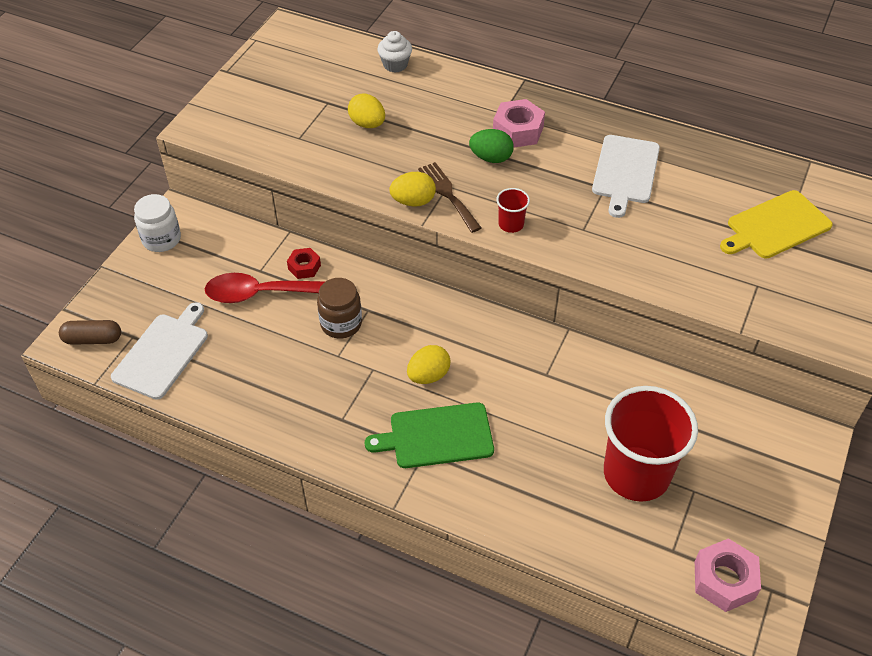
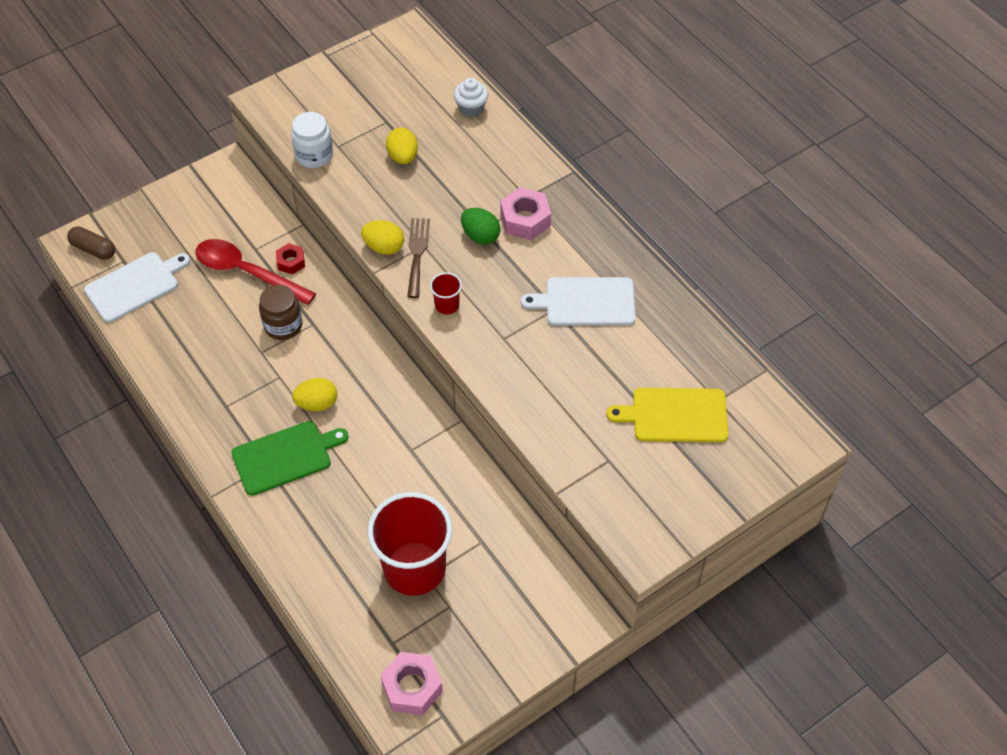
camera: 30 degrees right, 5 degrees up
white jar [134,194,181,252] -> white jar moved to [291,112,333,168]
green cutting board [365,403,494,468] -> green cutting board turned 135 degrees clockwise [231,421,349,496]
white cutting board [592,135,660,218] -> white cutting board turned 45 degrees clockwise [521,277,636,326]

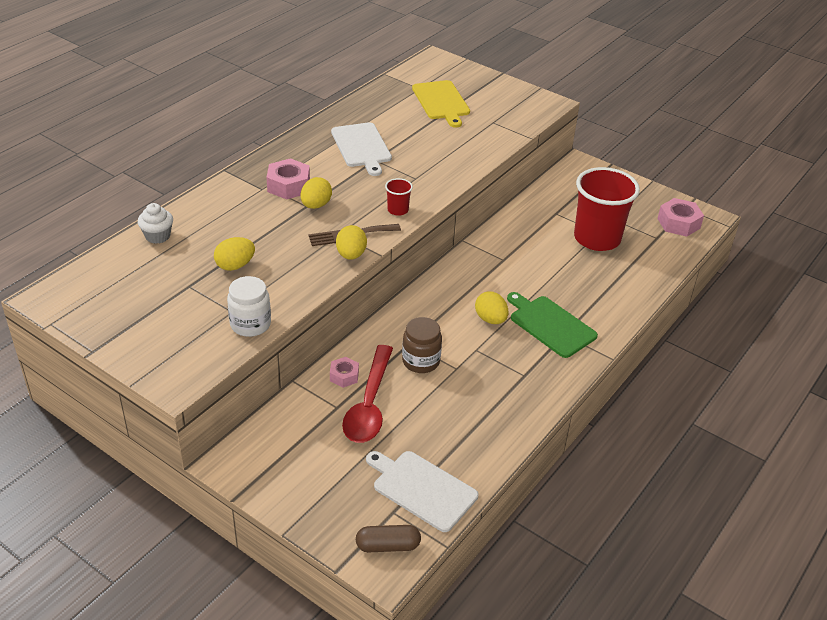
camera: 110 degrees left, 15 degrees down
brown capsule [67,227,115,260] -> brown capsule turned 75 degrees clockwise [356,525,421,552]
red nut [276,243,305,274] -> pink nut [330,357,359,388]
green egg [461,208,500,244] -> yellow egg [300,177,332,209]

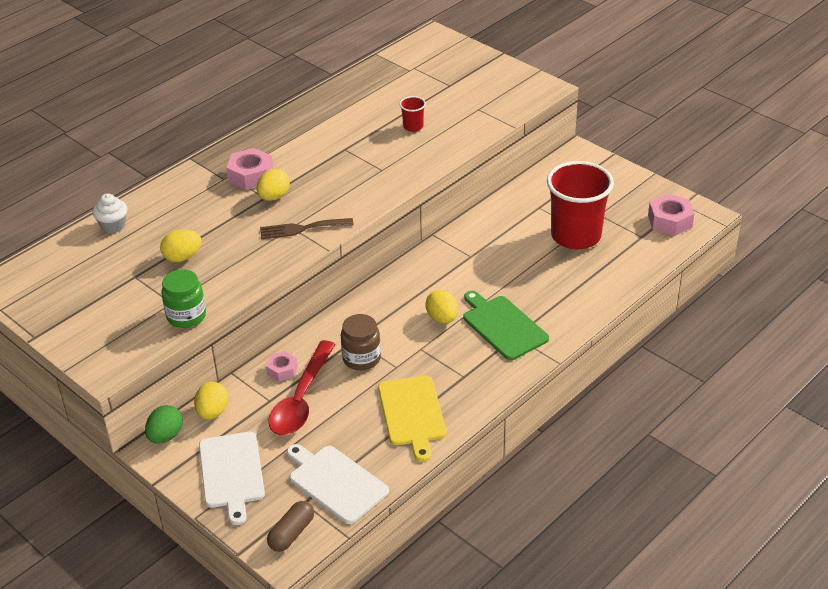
camera: 10 degrees right, 0 degrees up
white jar [227,276,271,337] -> green jar [161,269,206,328]
white cutting board [331,122,392,176] -> white cutting board moved to [199,432,265,525]
yellow egg [336,225,367,260] -> yellow egg moved to [194,382,228,420]
brown capsule [356,525,421,552] -> brown capsule turned 60 degrees counterclockwise [267,501,314,552]
red cup [385,178,413,216] -> red cup moved to [400,96,426,132]
yellow cutting board [412,80,470,128] -> yellow cutting board moved to [378,376,446,462]
none -> green egg [145,405,183,444]

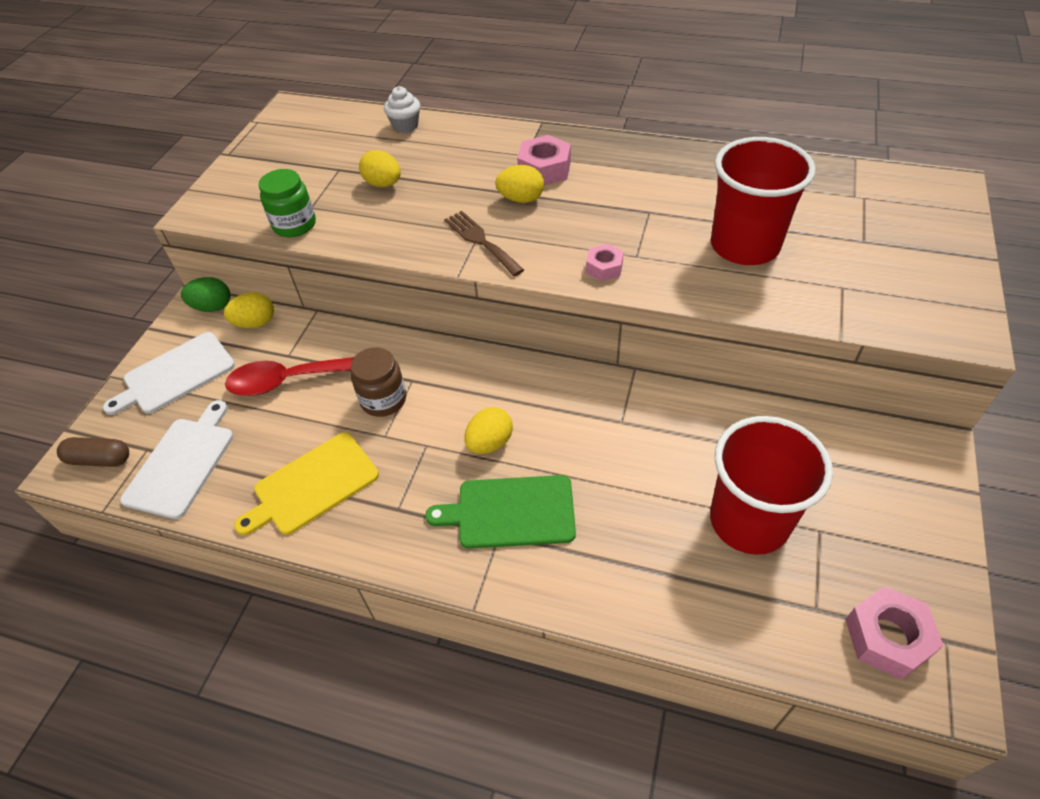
camera: 65 degrees right, 10 degrees up
pink nut [266,351,298,382] -> pink nut moved to [586,244,624,281]
red cup [400,96,426,132] -> red cup [711,137,816,265], size x2.41
green cutting board [463,291,549,360] -> green cutting board turned 120 degrees counterclockwise [425,475,576,549]

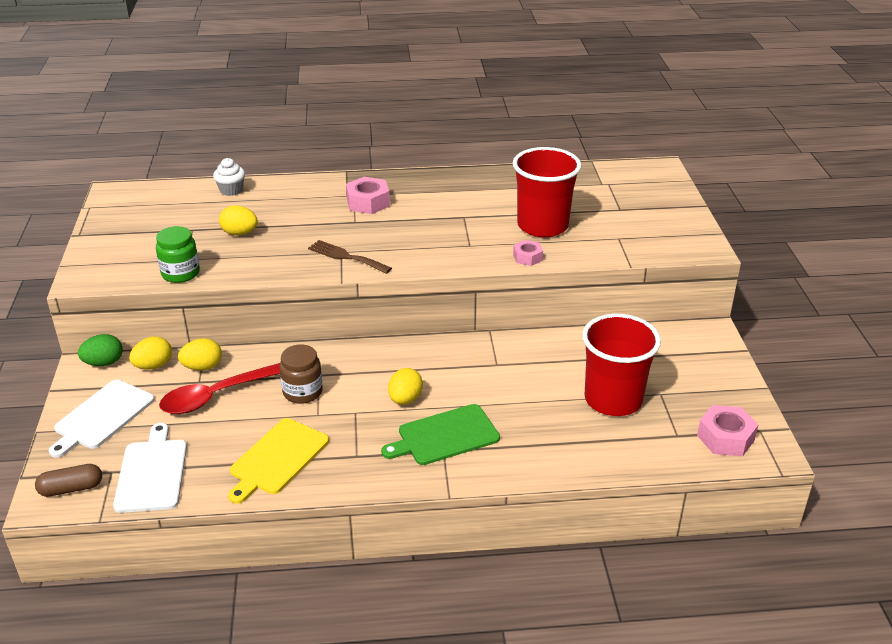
camera: 25 degrees left, 15 degrees down
yellow egg [495,165,544,203] -> yellow egg moved to [178,338,222,371]
pink nut [586,244,624,281] -> pink nut moved to [513,240,543,266]

